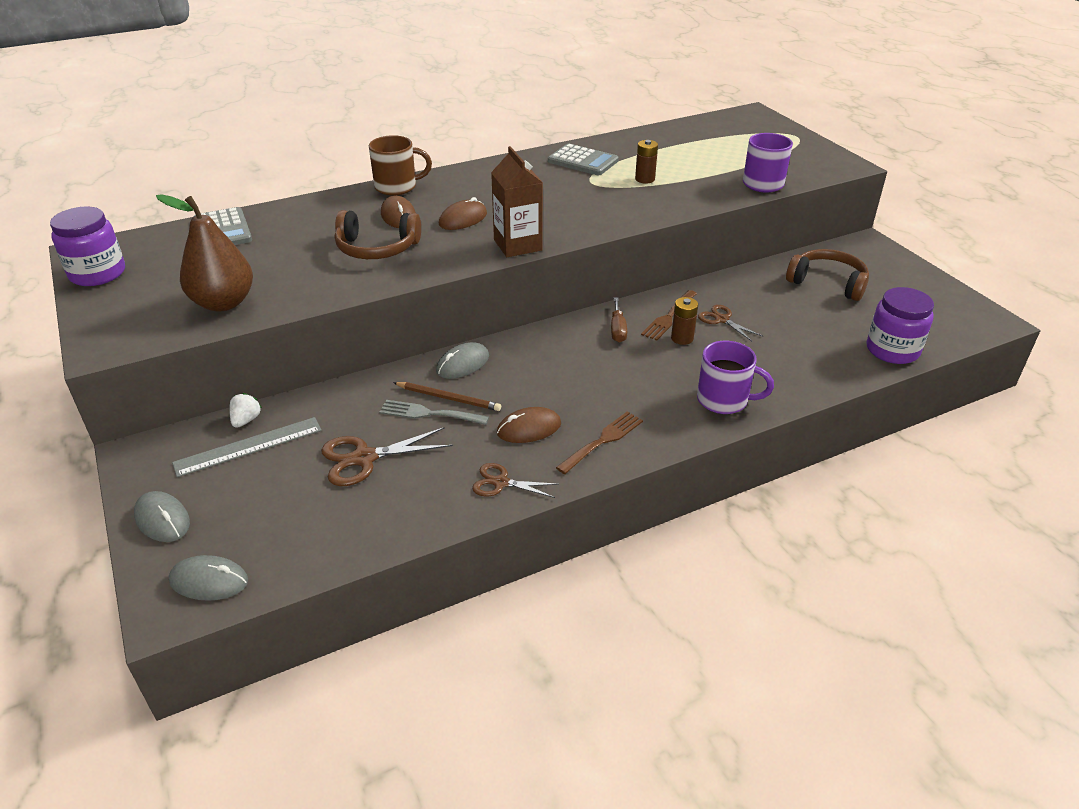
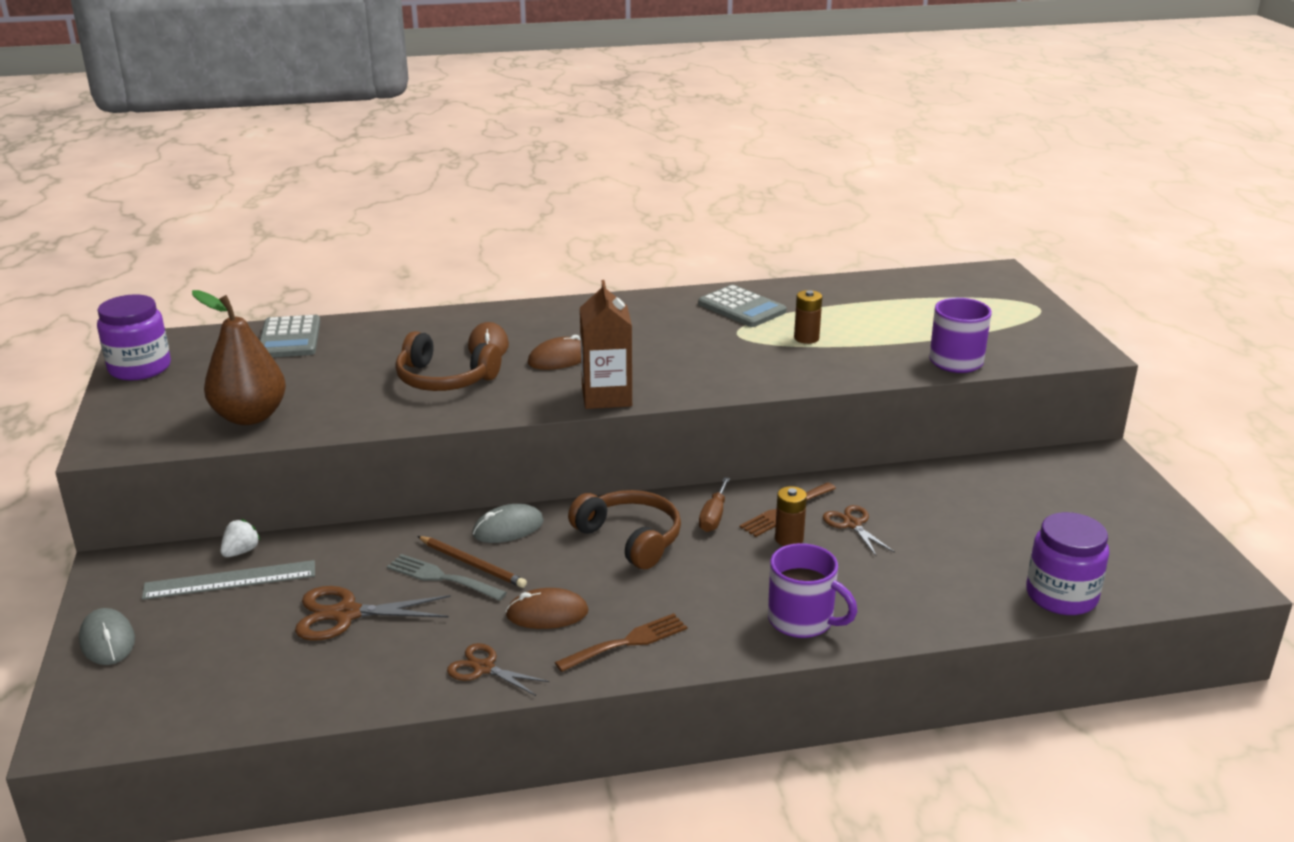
camera: 15 degrees right, 10 degrees down
grey mouse [169,555,248,601] -> none
brown mug [369,135,432,196] -> none
brown headphones [786,249,869,301] -> brown headphones moved to [568,490,681,569]

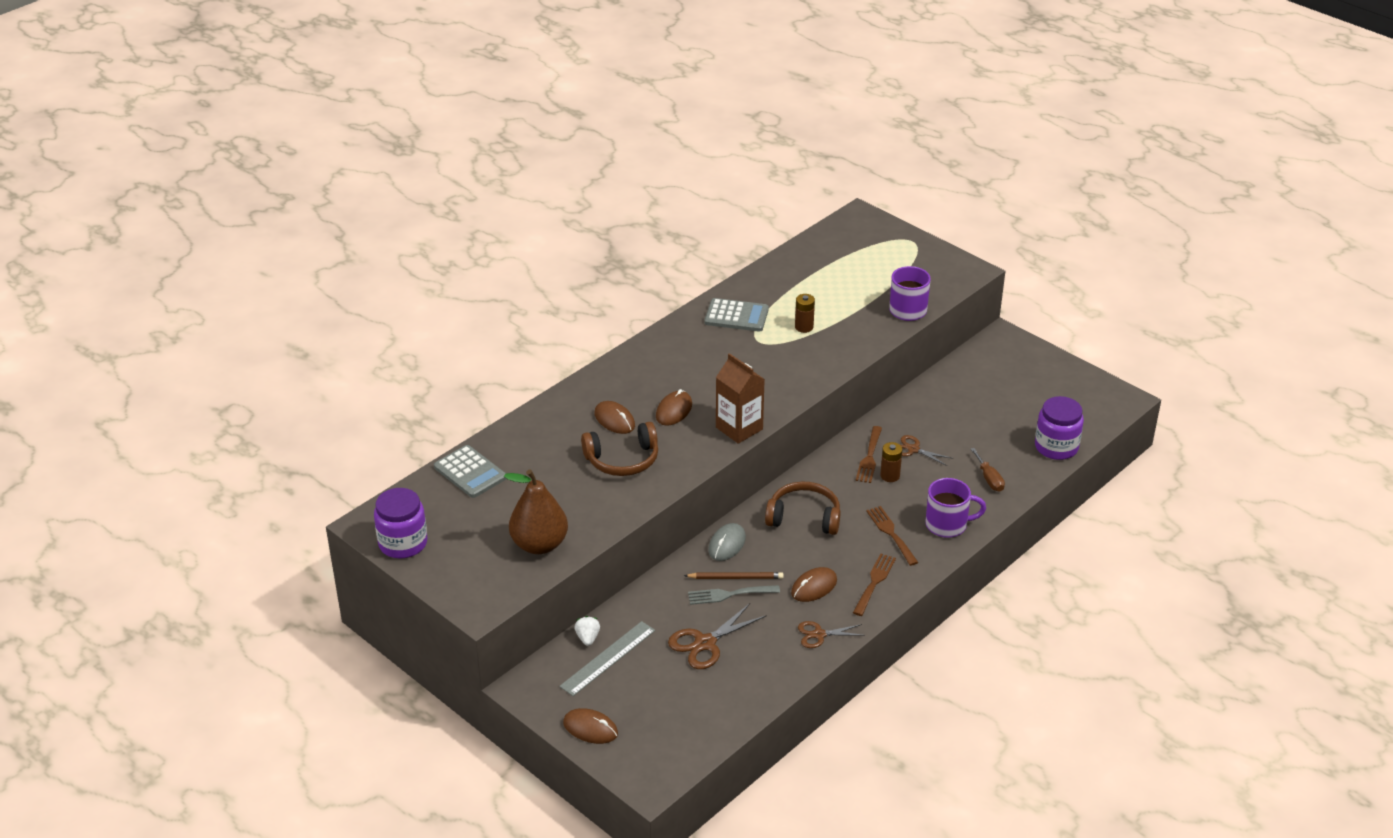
camera: 35 degrees left, 10 degrees up
grey mouse [79,608,135,665] -> brown mouse [563,708,618,744]
brown screwdriver [699,477,730,532] -> brown screwdriver moved to [971,448,1005,492]
none -> brown fork [866,506,919,566]

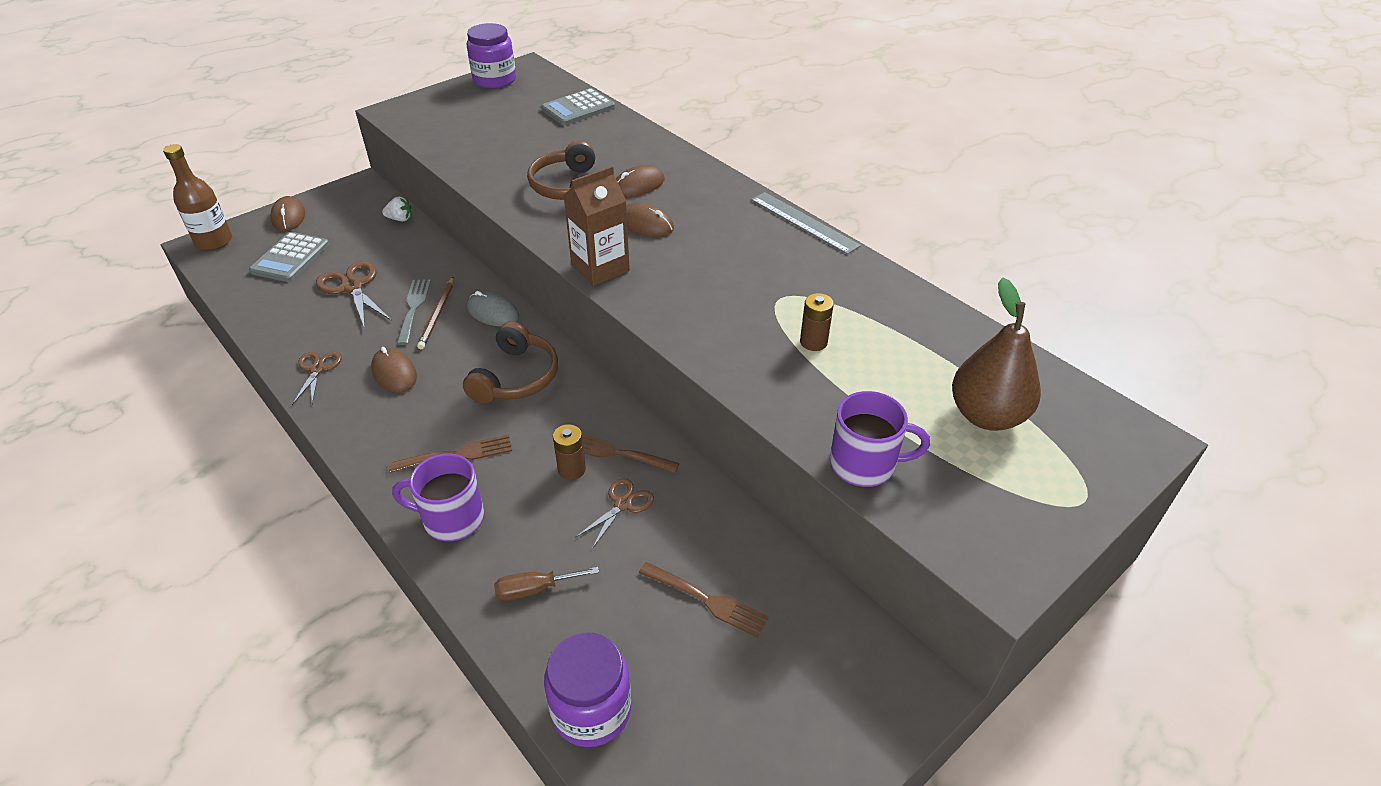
camera: 95 degrees right, 5 degrees up
brown pear [504,470,568,554] -> brown pear moved to [952,278,1041,431]
grey ruler [559,621,655,696] -> grey ruler moved to [751,192,861,254]
brown mouse [563,708,618,744] -> brown mouse turned 45 degrees counterclockwise [270,196,305,231]
grey calculator [705,298,769,332] -> grey calculator moved to [249,232,329,282]
brown fork [853,553,896,616] -> brown fork moved to [639,562,769,637]
purple mug [925,478,986,538] -> purple mug turned 90 degrees clockwise [392,454,484,542]
none -> brown bottle [163,144,232,250]

